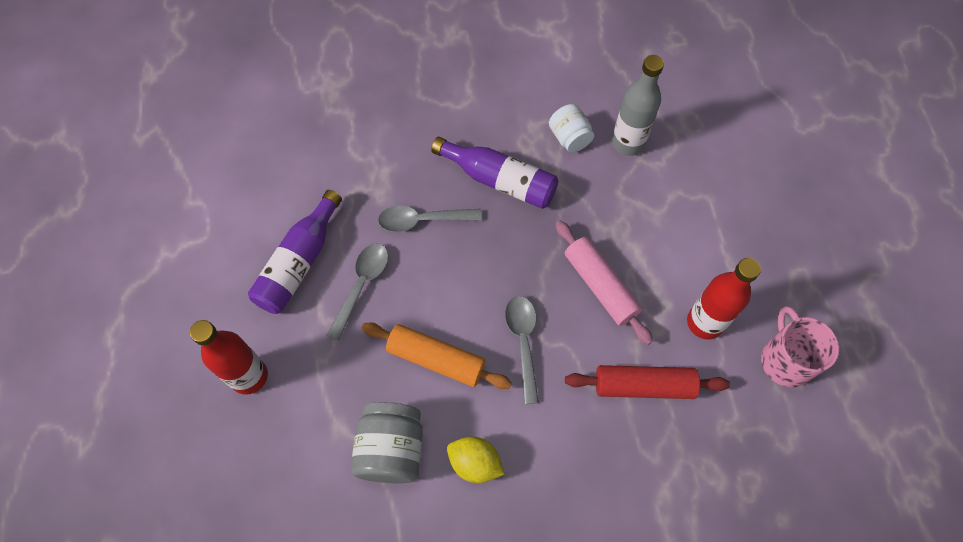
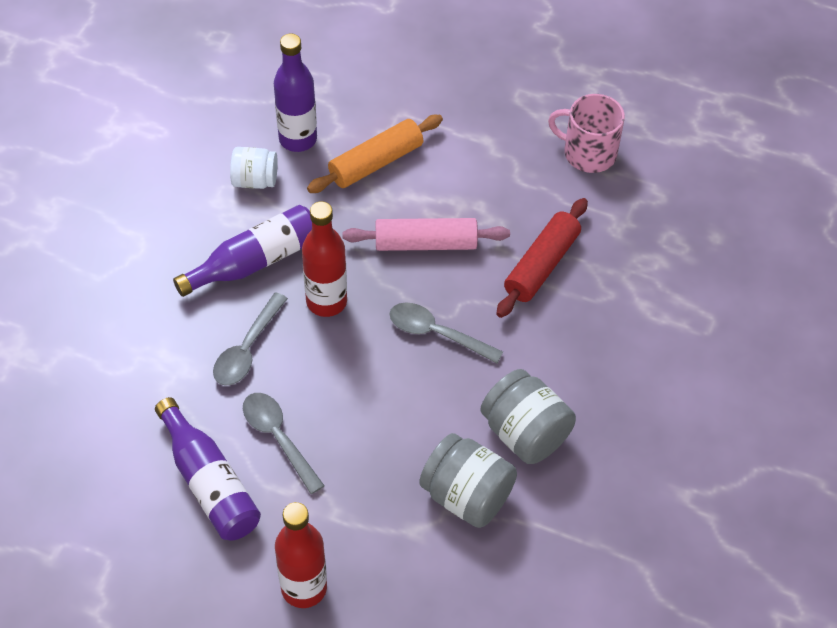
camera: 60 degrees left, 10 degrees down
orange rolling pin [362,322,512,389] -> orange rolling pin moved to [307,115,443,193]
yellow lemon [447,437,505,483] -> grey jar [480,369,576,464]
grey bottle [612,55,664,156] -> purple bottle [274,33,317,152]
red bottle [687,258,761,340] -> red bottle moved to [302,201,347,317]

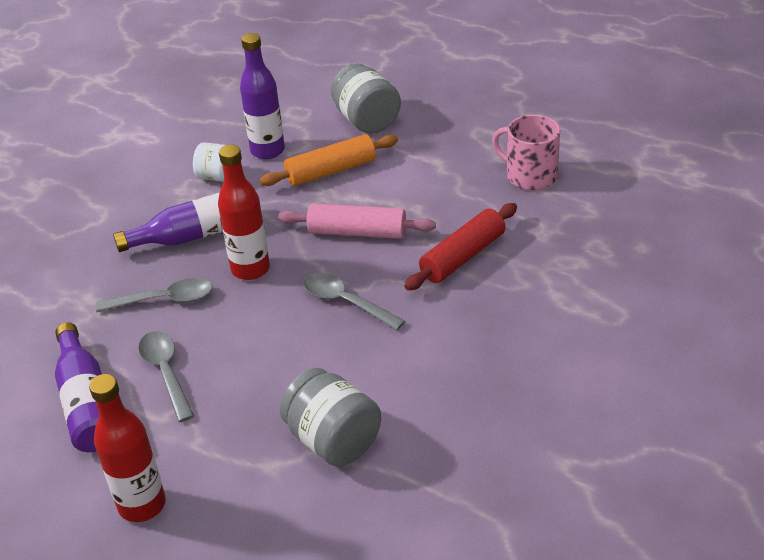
camera: 15 degrees right, 15 degrees down
grey spoon [213,292,288,386] -> grey spoon turned 135 degrees counterclockwise [96,278,213,312]
grey jar [480,369,576,464] -> grey jar moved to [331,64,401,134]

